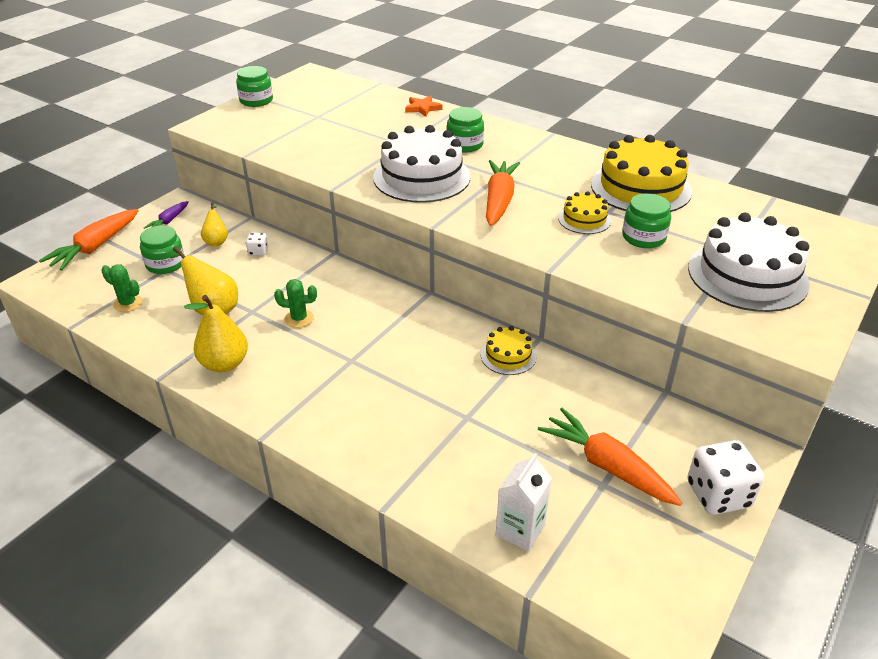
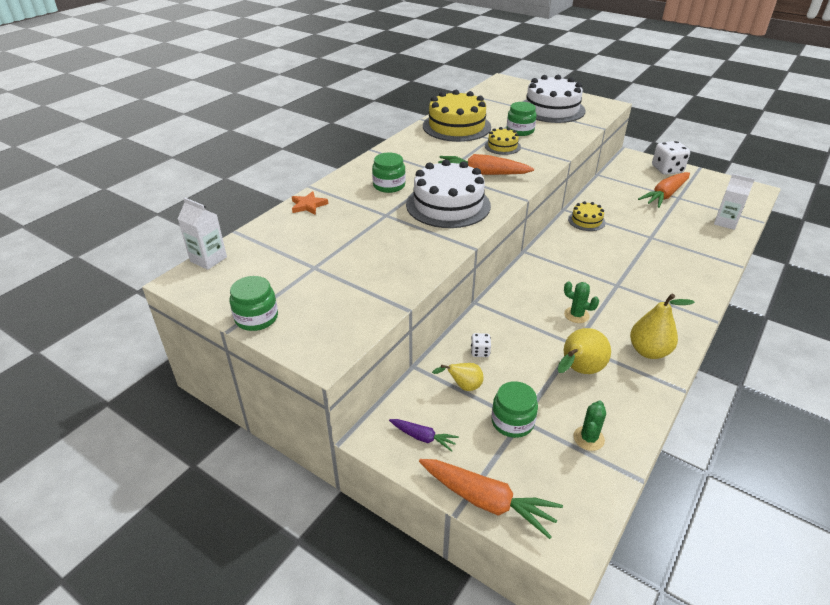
camera: 90 degrees left, 0 degrees up
green cactus [274,279,317,328] -> green cactus turned 60 degrees counterclockwise [564,281,599,323]
none -> white carton [178,197,227,270]

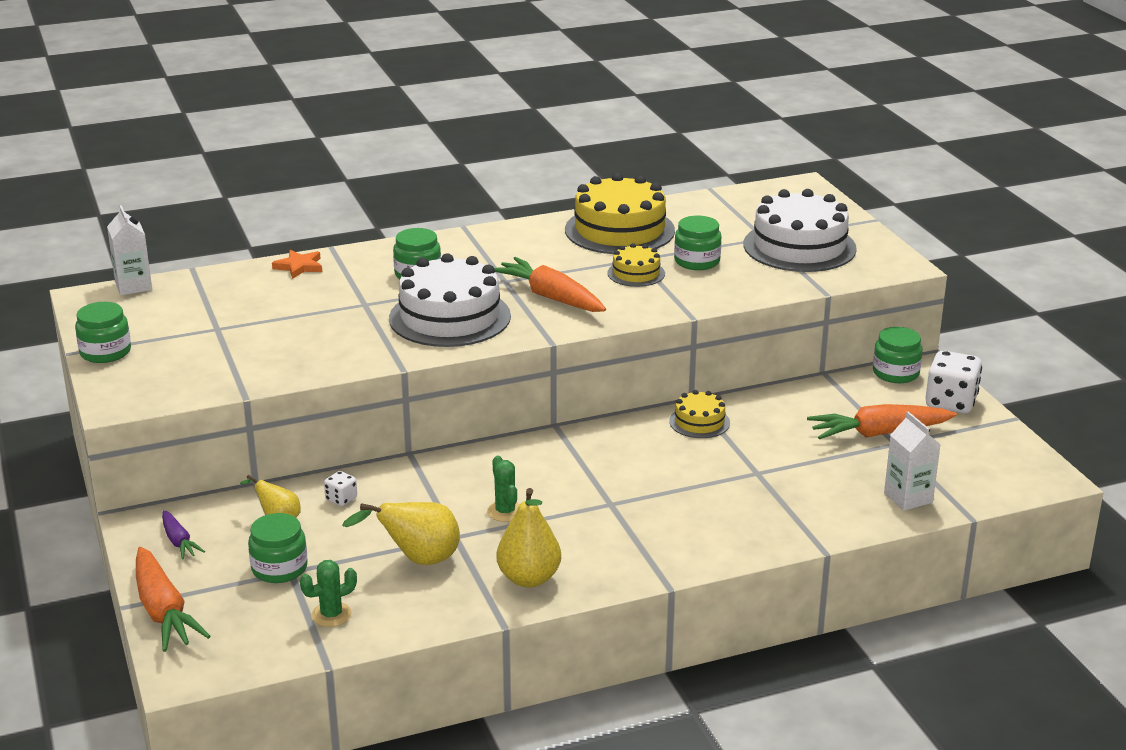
camera: 35 degrees right, 10 degrees down
none -> green jar [873,327,923,383]

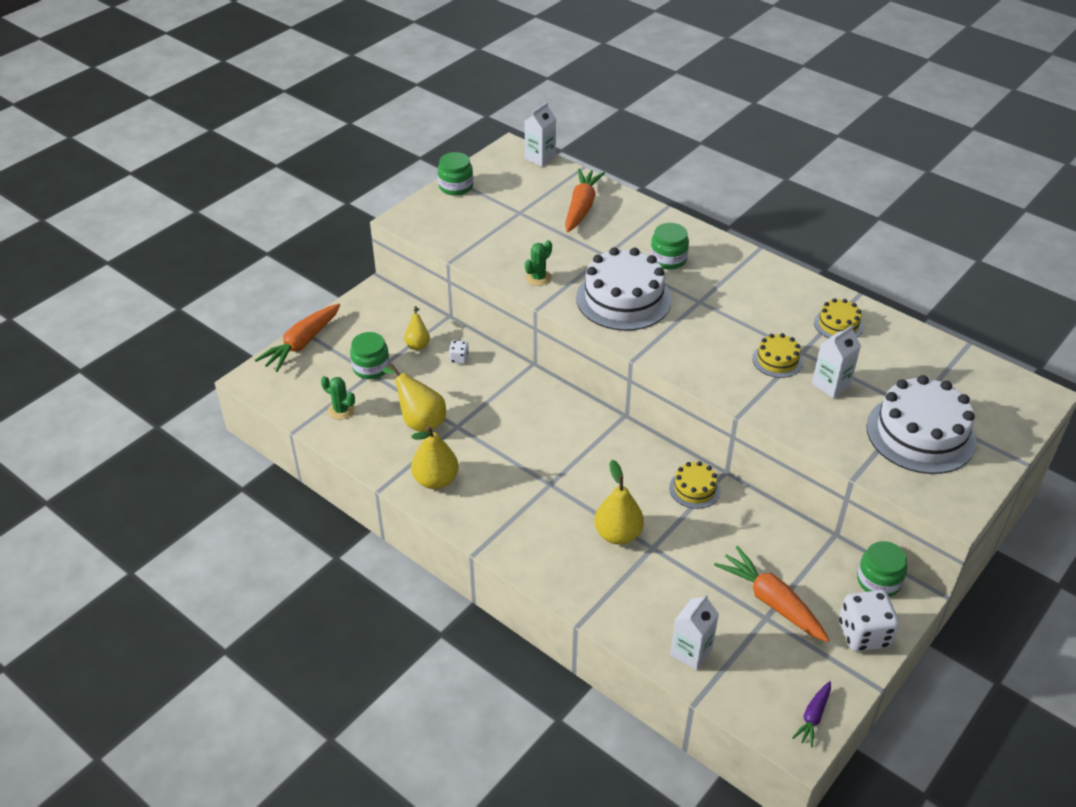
camera: 60 degrees right, 15 degrees up
purple carrot [162,510,205,560] -> purple carrot moved to [792,681,831,748]
orange star [272,250,322,279] -> none
green cactus [487,456,520,522] -> green cactus moved to [525,240,552,286]
orange carrot [494,257,606,312] -> orange carrot moved to [565,168,605,232]
yellow cake [565,173,675,254] -> yellow cake [814,298,863,338], size x0.50
green jar [674,215,721,270] -> white carton [812,325,861,398]
none -> yellow pear [594,460,644,545]

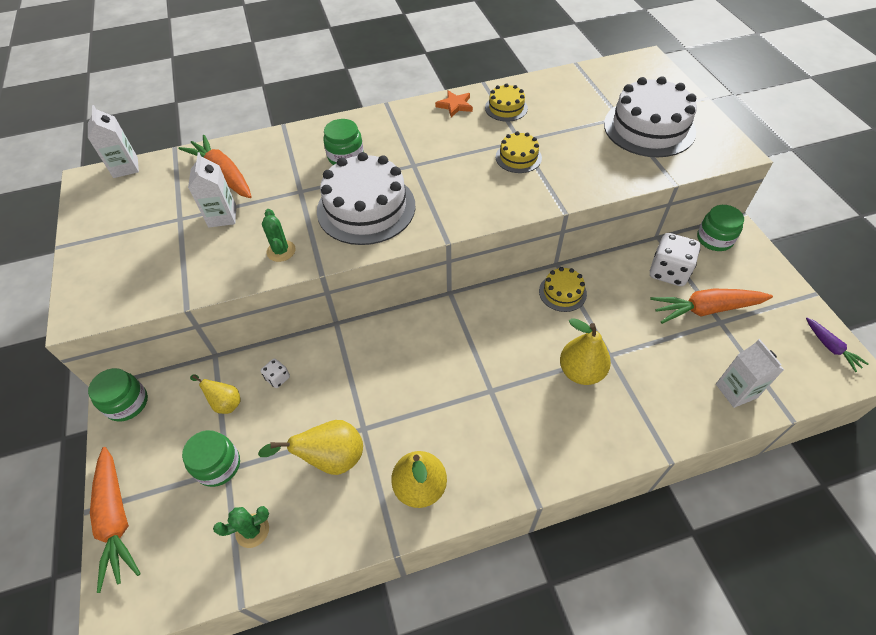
camera: 55 degrees left, 10 degrees up
green jar [438,152,473,196] -> green jar moved to [88,368,148,421]
white carton [812,325,861,398] -> white carton moved to [188,152,237,228]
white dice [839,590,899,652] -> white dice moved to [650,233,700,286]
none -> orange star [435,90,473,117]

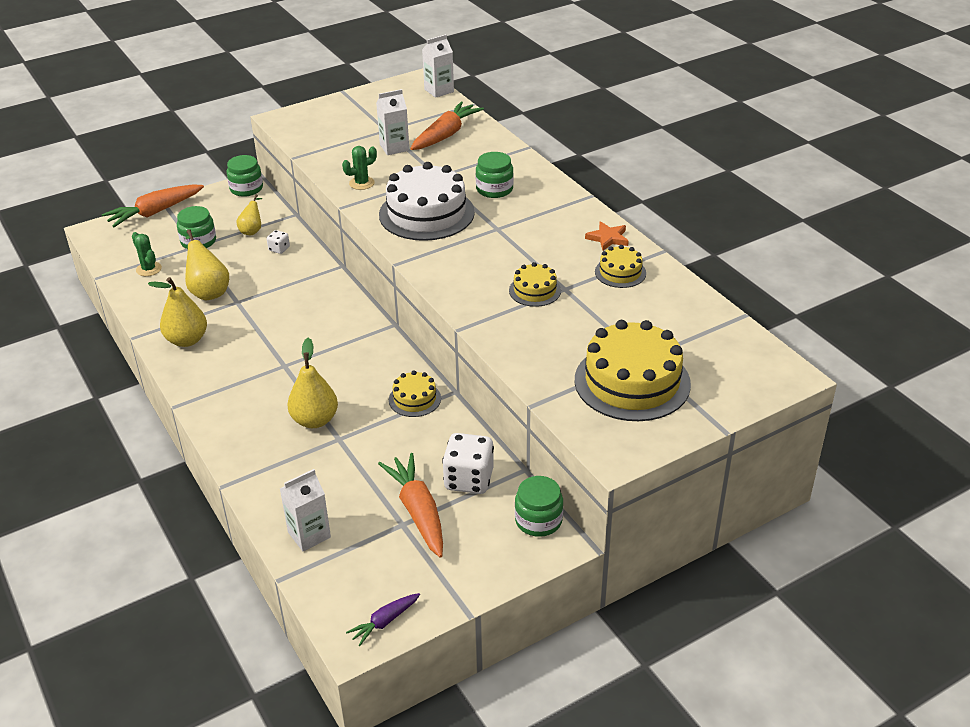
camera: 75 degrees right, 15 degrees down
white cake [604,76,697,157] -> yellow cake [575,320,691,421]

